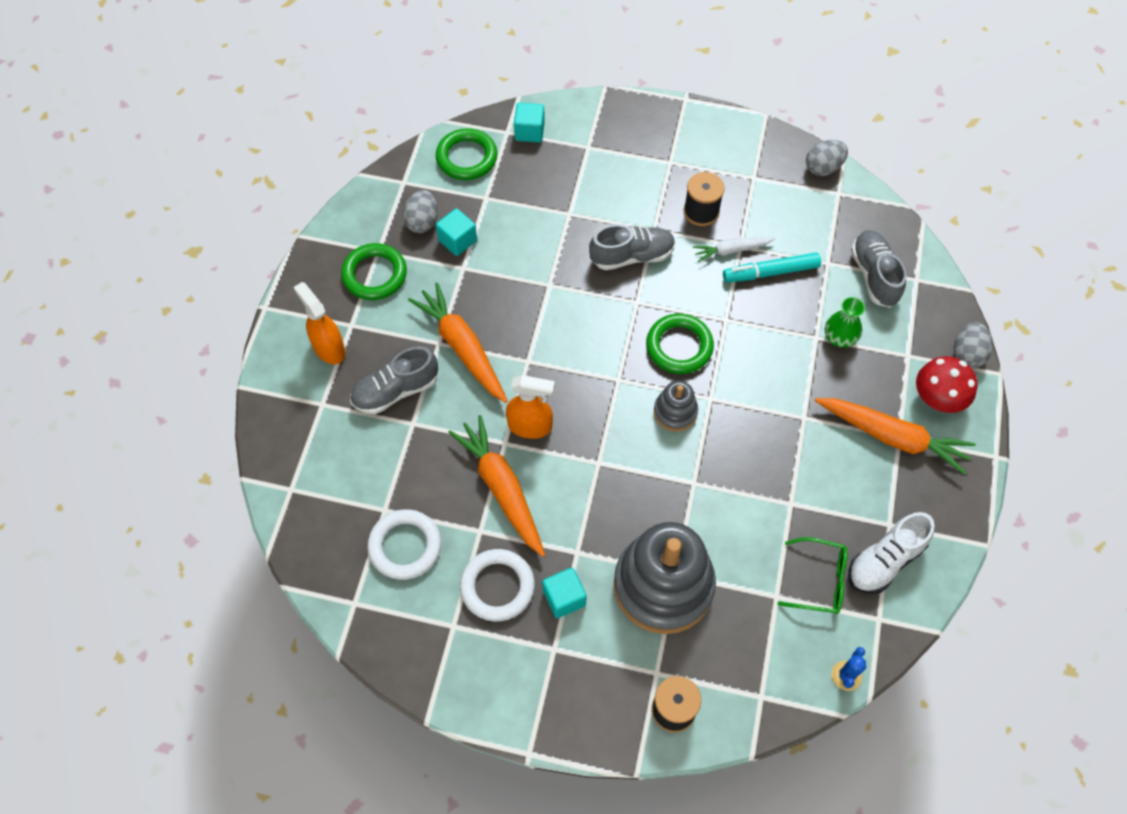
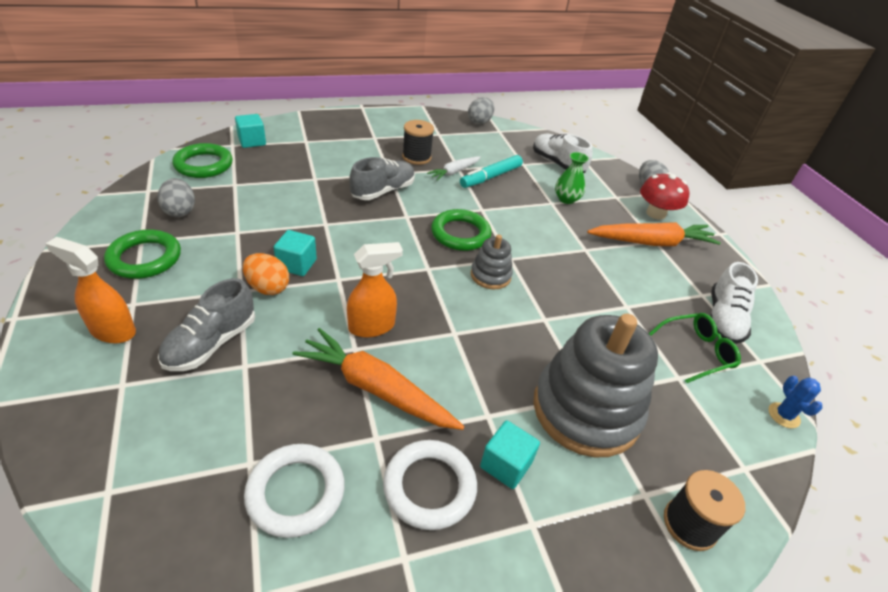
camera: 35 degrees left, 20 degrees down
orange carrot [408,282,508,403] -> orange egg [243,253,289,295]
turquoise cube [436,208,477,256] -> turquoise cube moved to [274,230,317,276]
grey shoe [851,230,906,308] -> white shoe [533,134,592,173]

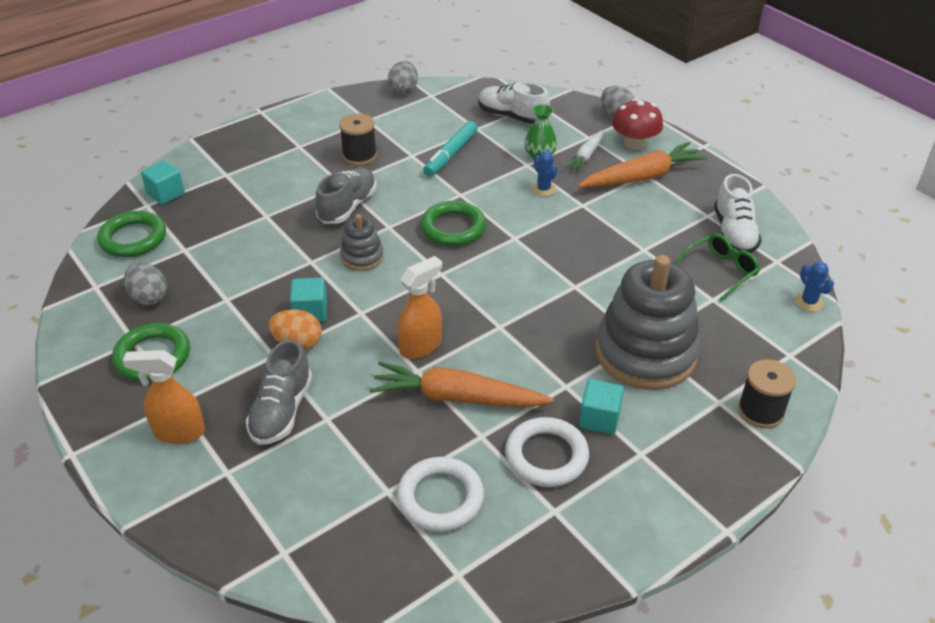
camera: 15 degrees left, 0 degrees up
white carrot [427,156,481,181] -> white carrot moved to [566,130,603,172]
grey stacking toy [471,234,513,290] -> grey stacking toy moved to [340,214,384,271]
none -> blue cactus [532,151,557,196]

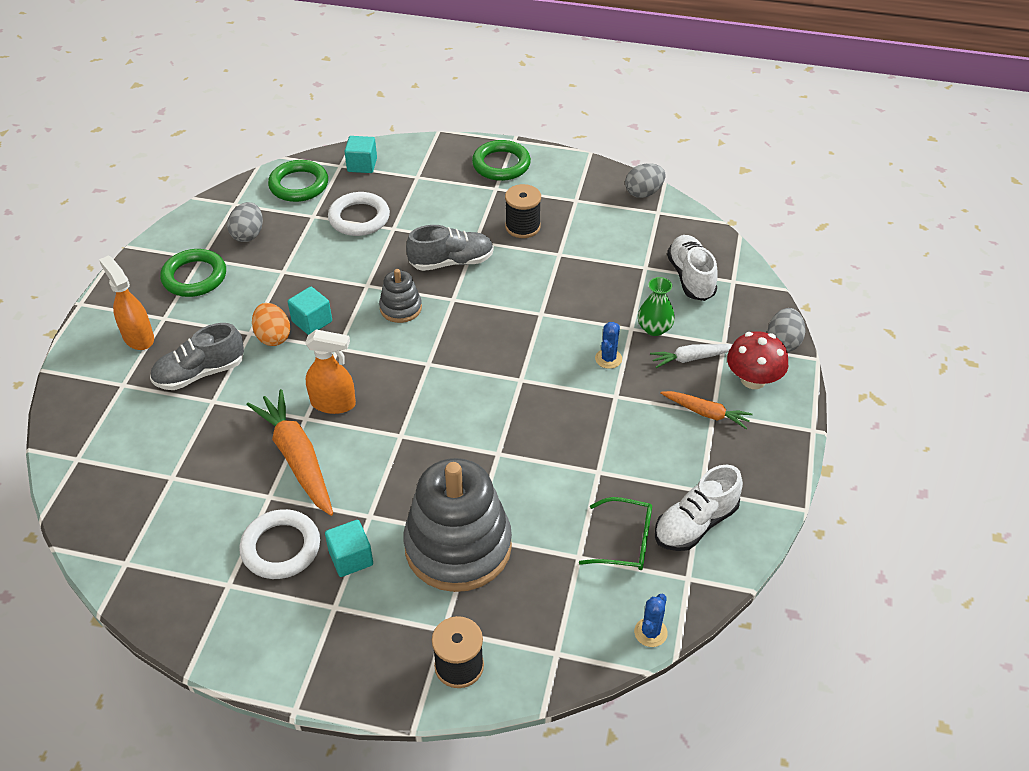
camera: 50 degrees right, 5 degrees up
white ring [397,457,484,532] -> white ring moved to [328,192,390,236]
green ring [421,201,486,246] -> green ring moved to [472,140,531,181]
turquoise marker [423,121,478,176] -> none
orange carrot [578,142,708,187] -> orange carrot [660,391,753,429], size x0.56

